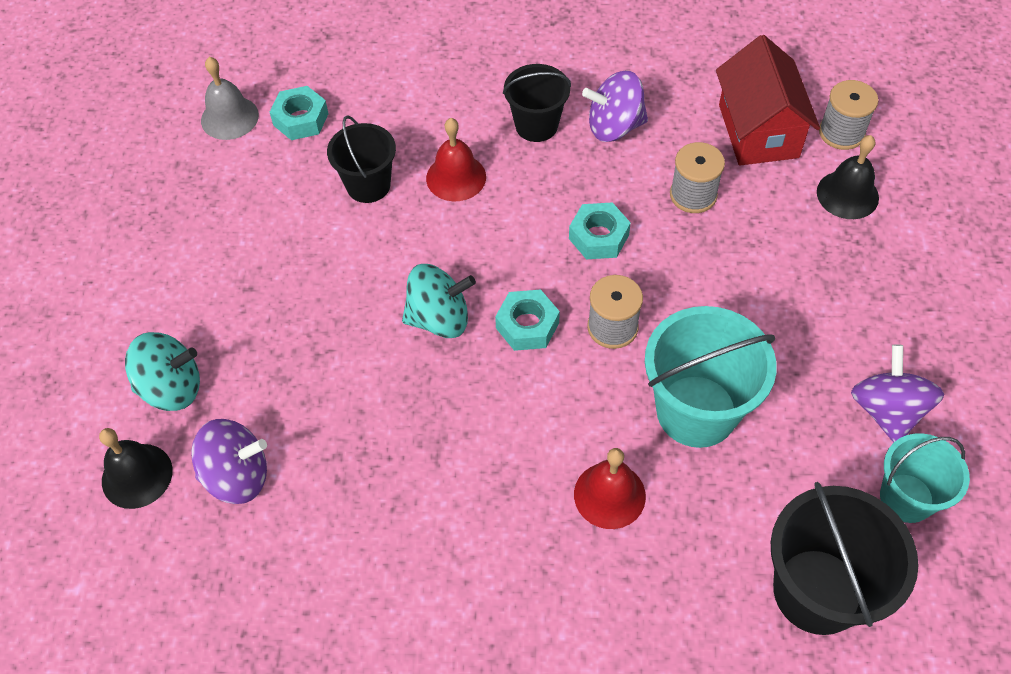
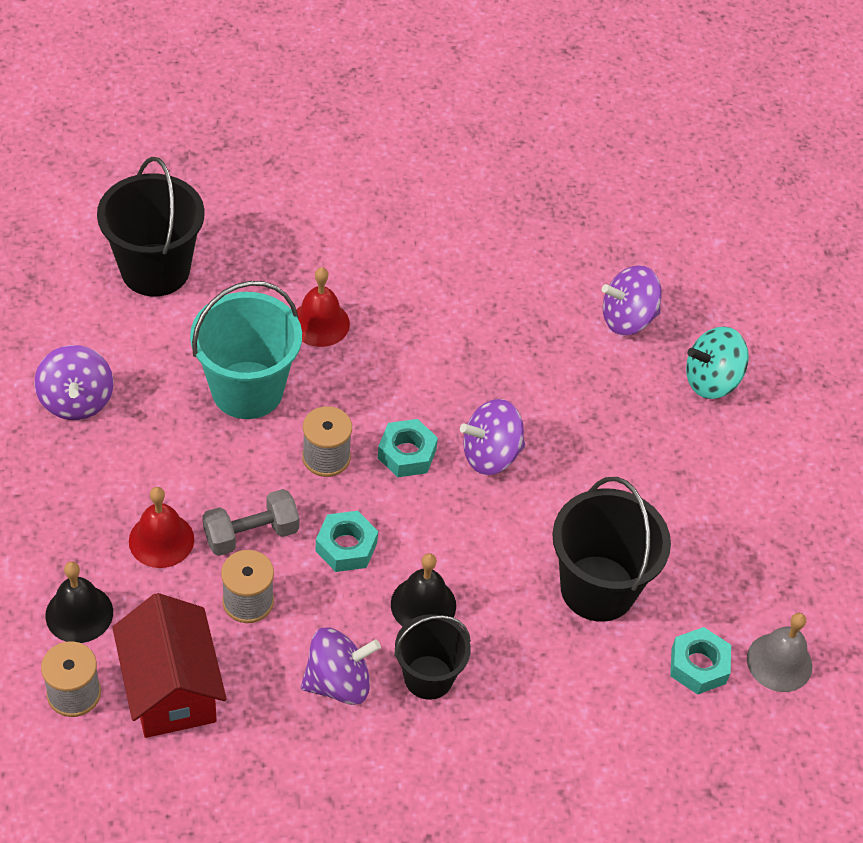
camera: 165 degrees right, 5 degrees down
black bell [99,428,173,509] -> black bell moved to [391,553,456,627]
black bucket [327,115,396,203] -> black bucket [552,477,671,622], size x1.60
turquoise spinning top [402,264,476,338] -> purple spinning top [460,399,525,475]
red bell [426,118,486,201] -> red bell moved to [129,487,194,568]
turquoise bucket [880,433,970,523] -> none
none -> grey dumbbell [203,489,299,556]

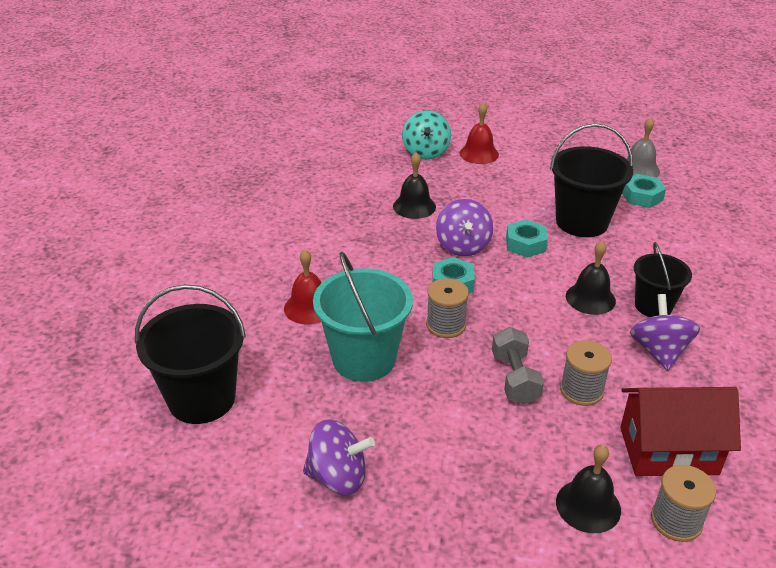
camera: 70 degrees left, 15 degrees down
red bell [129,487,194,568] -> red bell moved to [460,102,499,164]
turquoise nut [316,511,378,572] -> turquoise nut moved to [506,219,548,258]
purple spinning top [602,265,662,336] -> none
none -> black bell [393,153,436,219]

